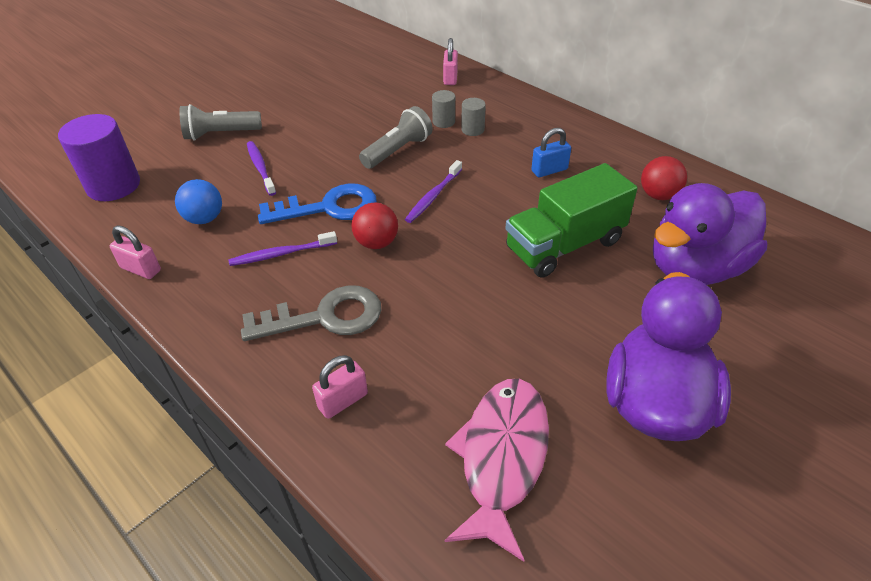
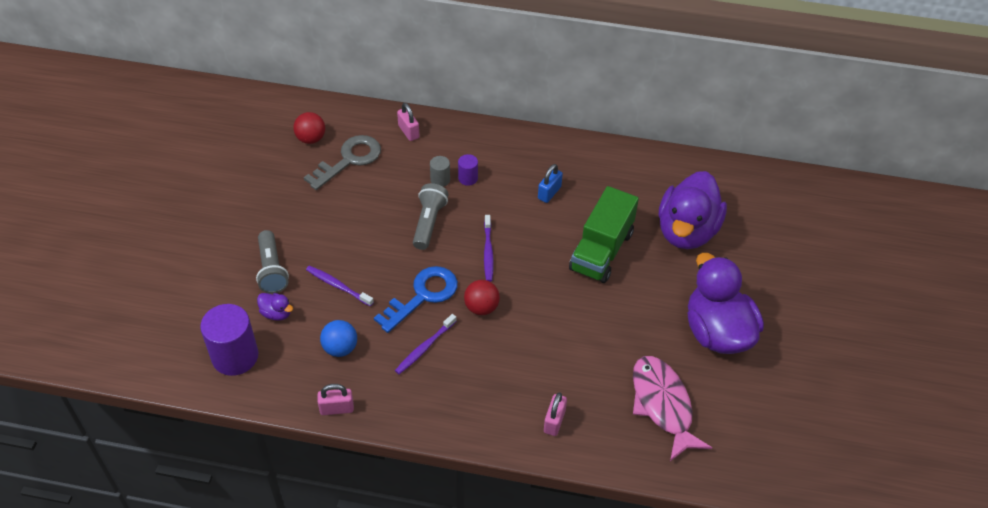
camera: 35 degrees left, 5 degrees up
grey flashlight [179,104,262,140] -> grey flashlight turned 60 degrees counterclockwise [256,230,289,294]
grey key [241,285,381,341] -> grey key moved to [304,135,381,190]
grey cylinder [461,98,486,136] -> purple cylinder [458,154,478,186]
red ball [641,156,687,200] -> red ball moved to [293,112,325,144]
none -> purple duck [257,293,293,321]

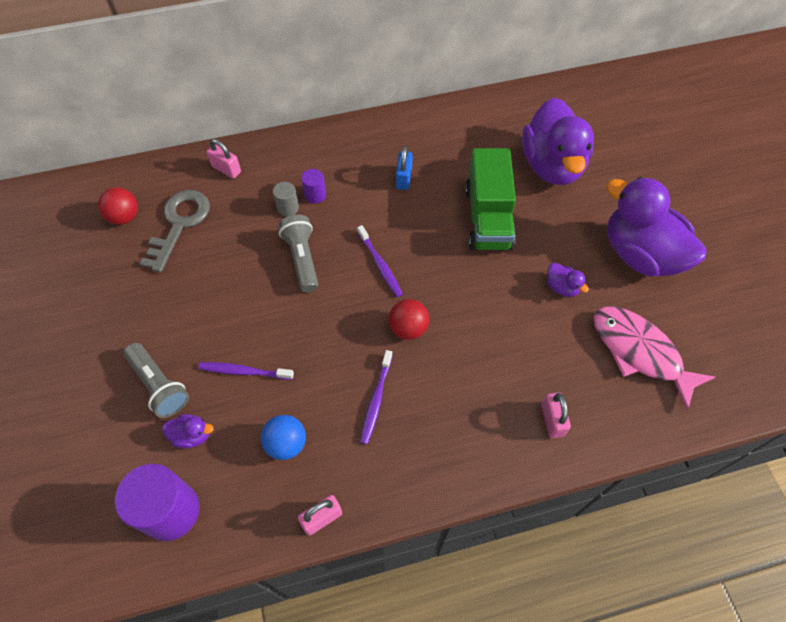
camera: 25 degrees left, 10 degrees up
blue key [374,266,458,333] -> none
none -> purple duck [547,263,589,297]

